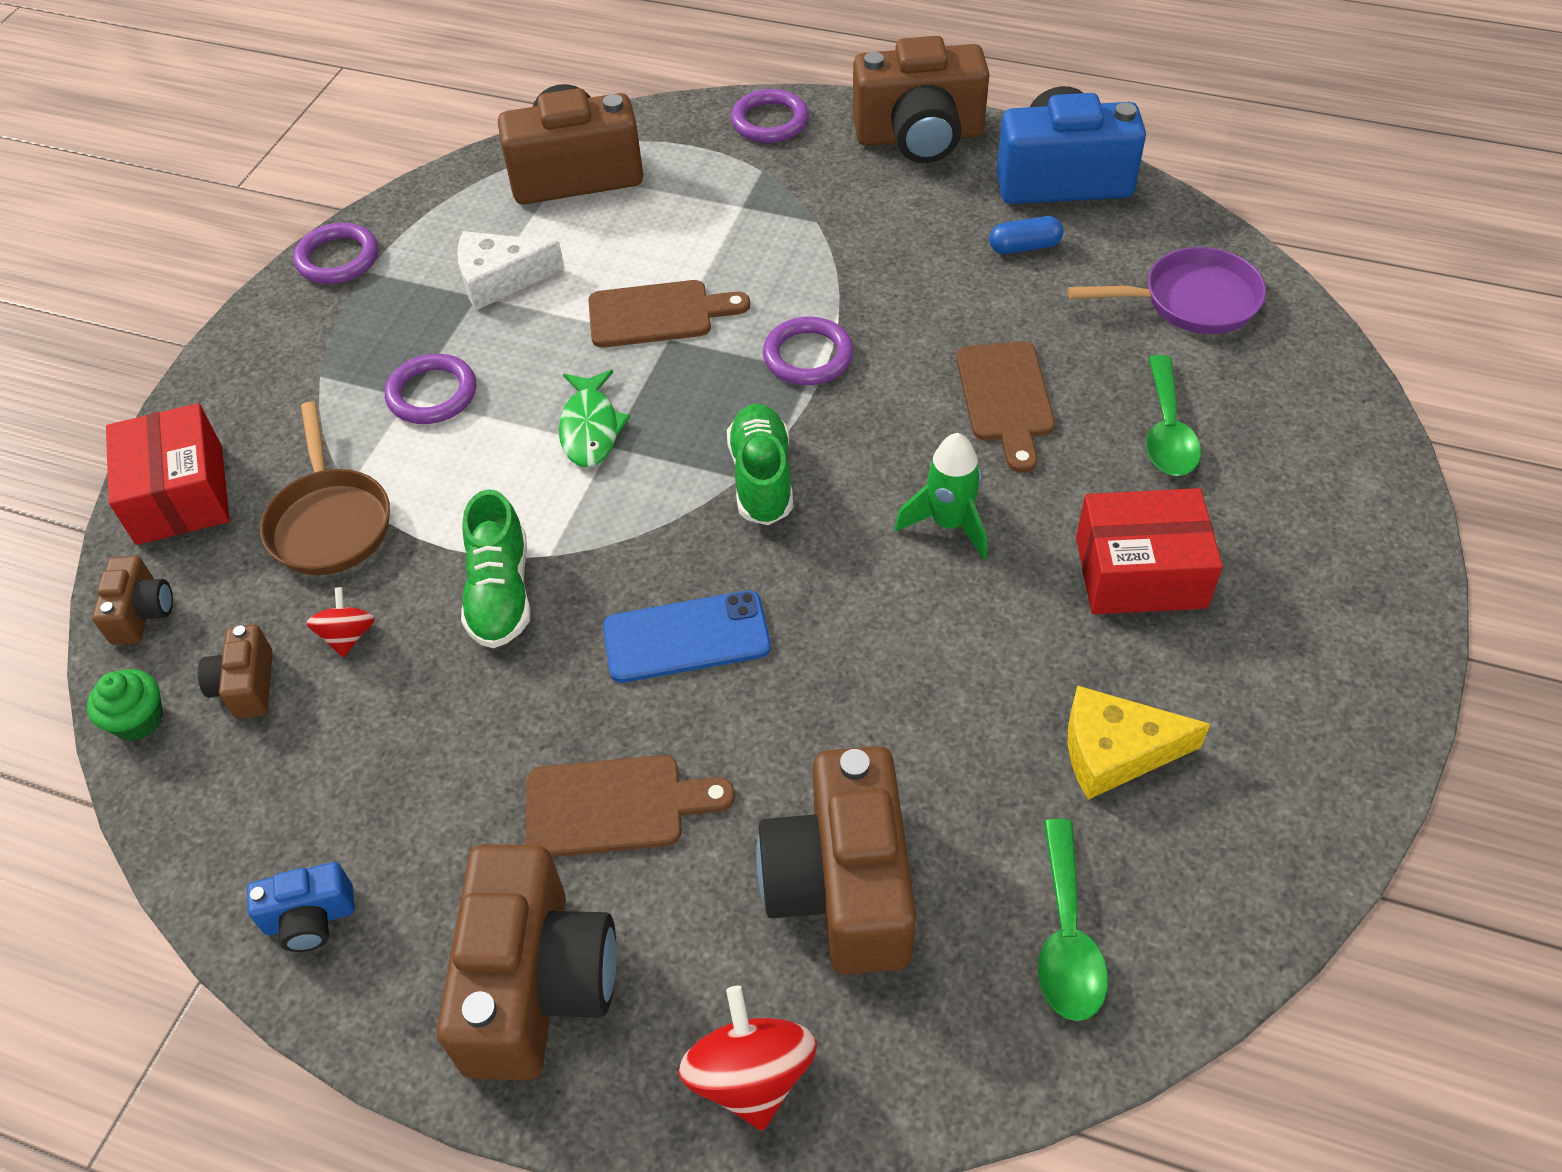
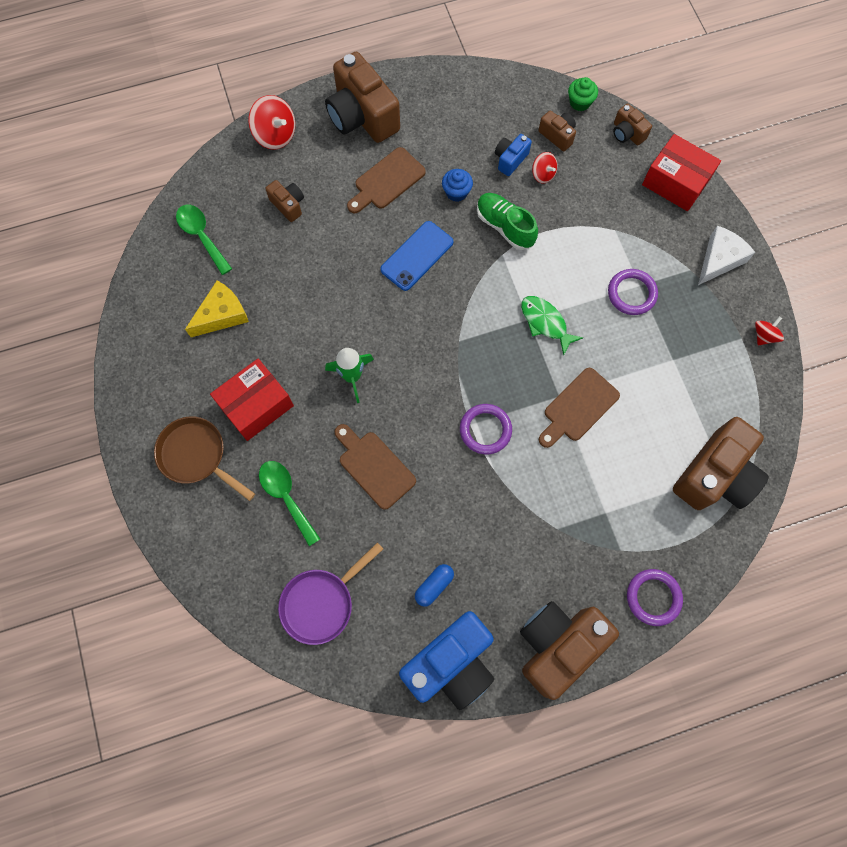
camera: 140 degrees right, 20 degrees up
blue camera [247,862,355,952] -> blue camera moved to [495,134,532,176]
brown pan [260,402,390,575] -> brown pan moved to [154,416,255,501]
purple ring [293,223,378,284] -> red spinning top [755,317,784,345]
white cheese [457,231,565,310] -> white cheese moved to [698,226,755,285]
green shoe [727,404,793,525] -> none
brown camera [756,746,916,975] -> brown camera [265,180,304,222], size x0.48
none -> blue cupcake [442,169,473,202]

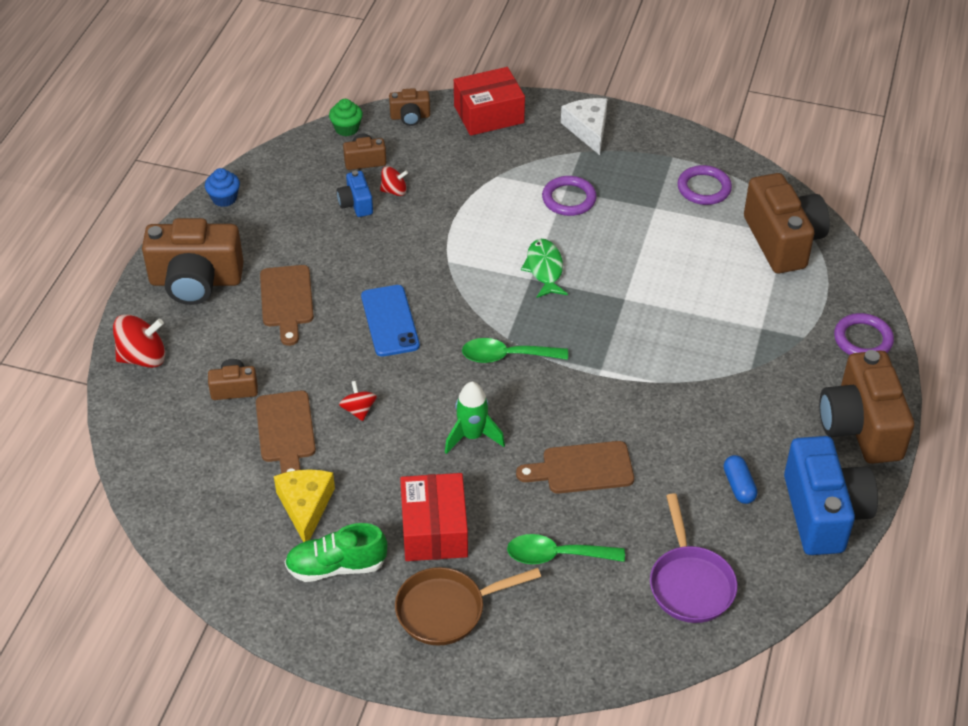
camera: 55 degrees left, 25 degrees down
green spoon [176,205,232,275] -> green spoon moved to [462,338,568,363]
blue cupcake [442,169,473,202] -> blue cupcake moved to [205,168,240,207]
purple ring [460,404,512,454] -> purple ring moved to [678,165,732,205]
green shoe [477,193,538,250] -> green shoe moved to [285,523,387,582]
green fish [521,296,583,356] -> green fish turned 90 degrees clockwise [521,239,568,298]
brown cutting board [539,368,620,448] -> brown cutting board moved to [256,391,316,474]
red spinning top [755,317,784,345] -> red spinning top moved to [339,381,377,421]

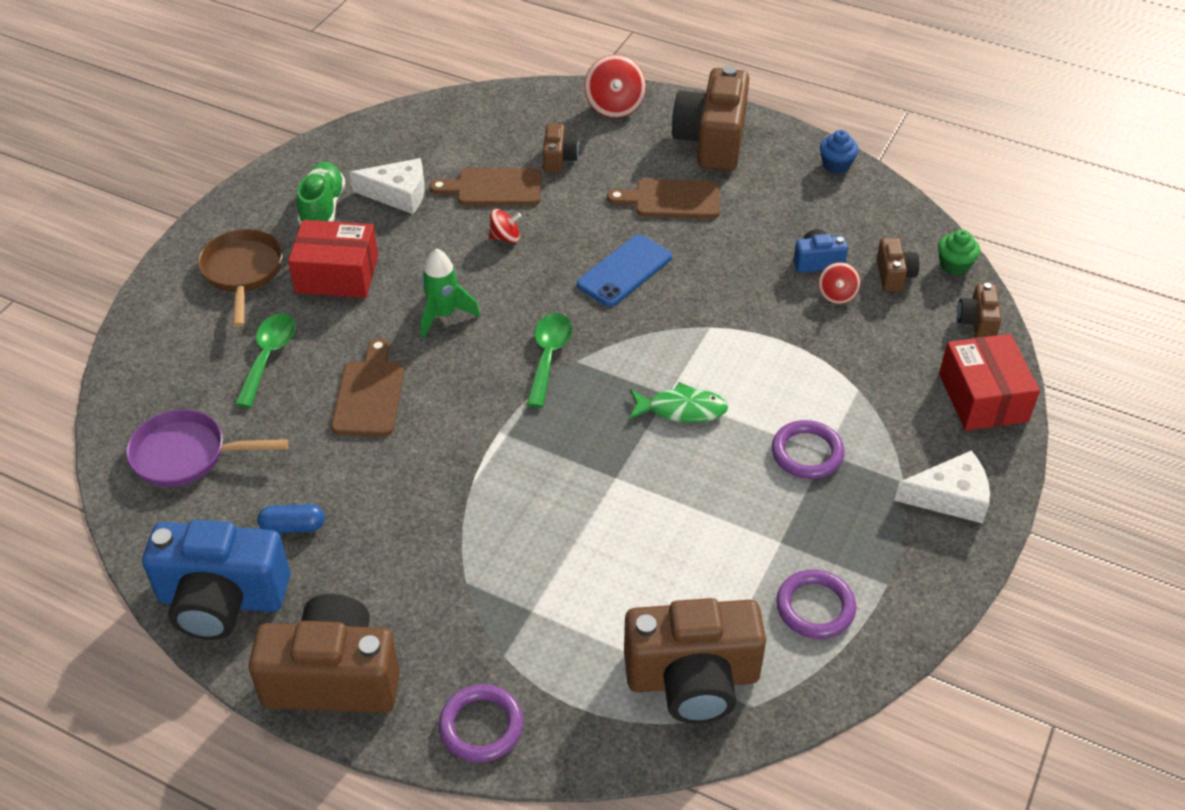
camera: 100 degrees right, 0 degrees up
yellow cheese [274,469,335,542] -> white cheese [350,158,425,214]
blue phone [361,285,420,357] -> blue phone turned 45 degrees counterclockwise [577,235,672,307]

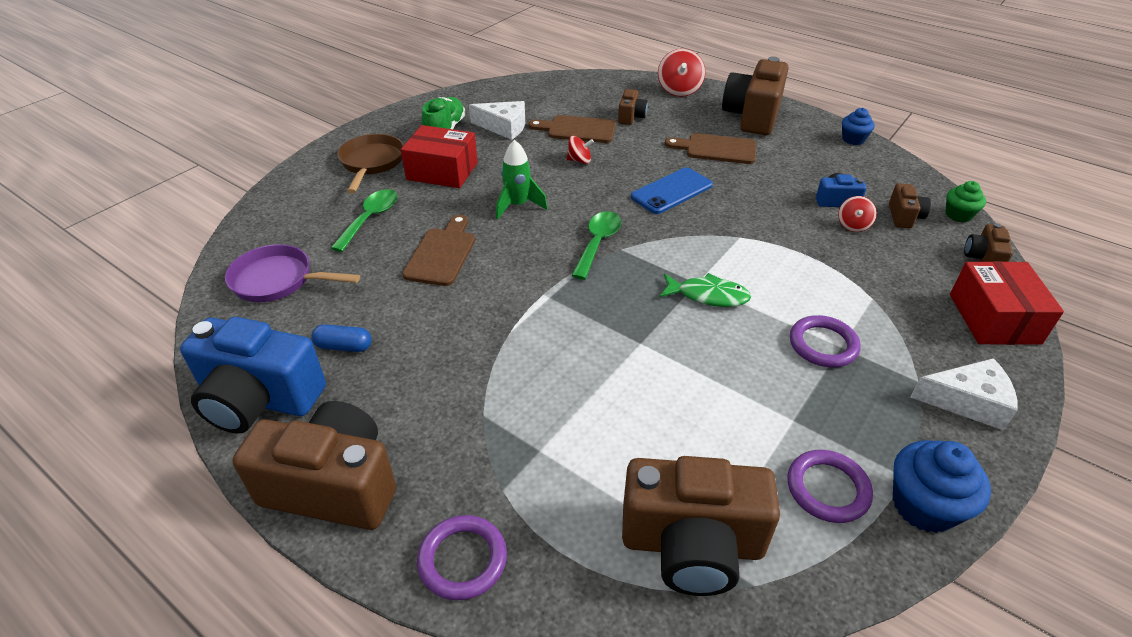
camera: 10 degrees right, 5 degrees down
none -> blue cupcake [893,440,991,533]

